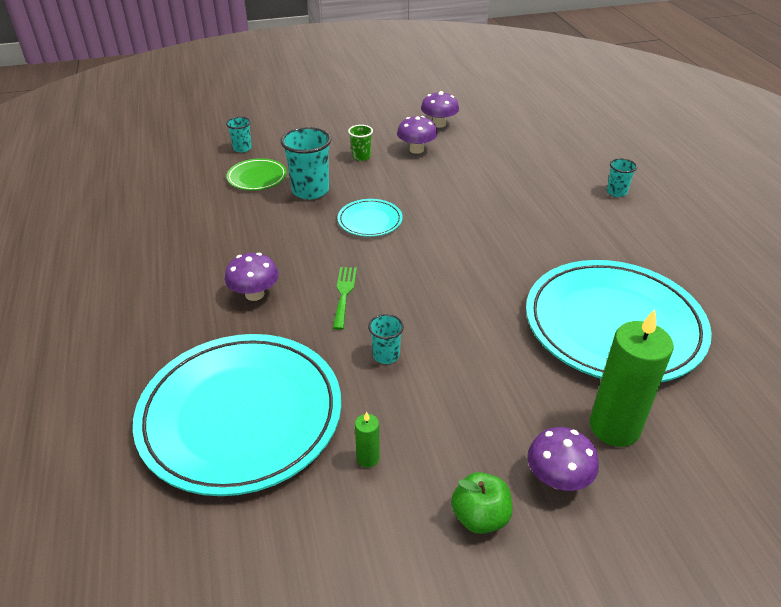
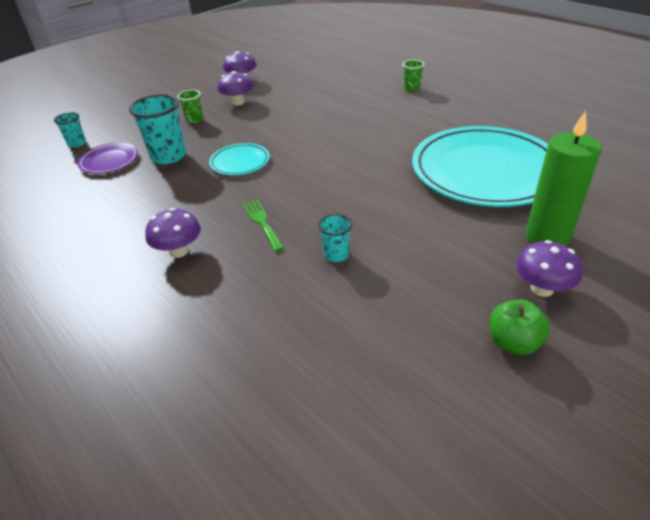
camera: 25 degrees left, 0 degrees up
turquoise plate [133,334,341,496] -> none
green plate [226,158,287,191] -> purple plate [77,143,138,174]
green candle [355,412,380,468] -> none
turquoise cup [607,158,637,197] -> green cup [403,60,424,92]

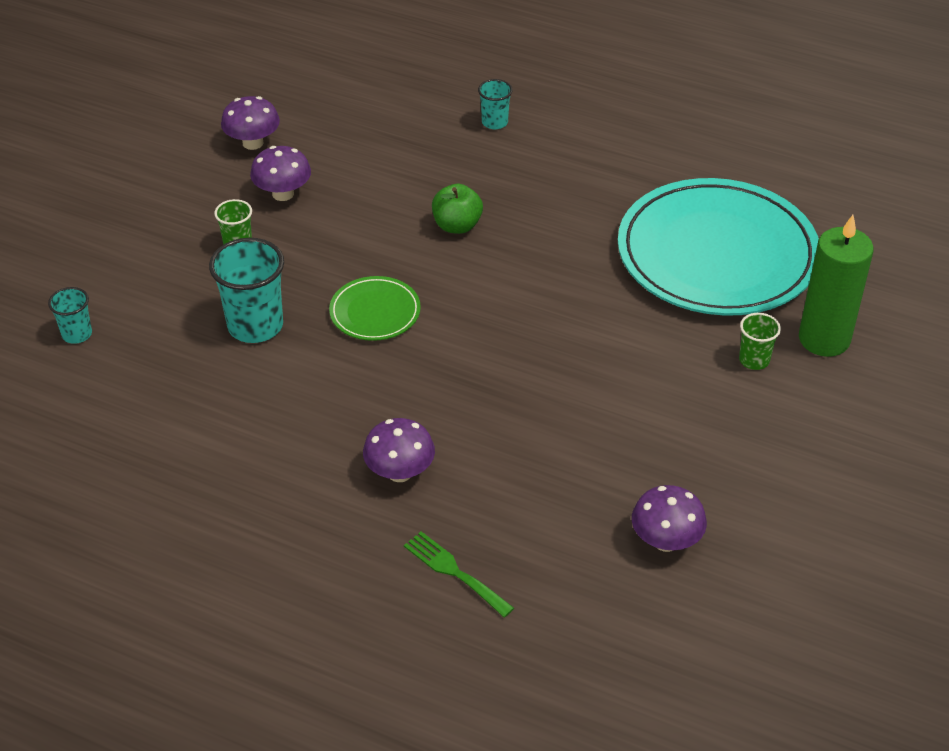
camera: 25 degrees left, 5 degrees up
purple plate [77,143,138,174] -> none
turquoise plate [209,143,270,175] -> green plate [329,276,421,341]
green fork [242,199,284,252] -> green fork moved to [404,531,514,617]
turquoise cup [318,214,352,262] -> turquoise cup moved to [478,79,513,129]
green cup [403,60,424,92] -> green cup moved to [739,313,781,370]
green apple [490,299,550,355] -> green apple moved to [432,184,483,234]
purple mushroom [516,240,582,297] -> purple mushroom moved to [632,485,707,552]

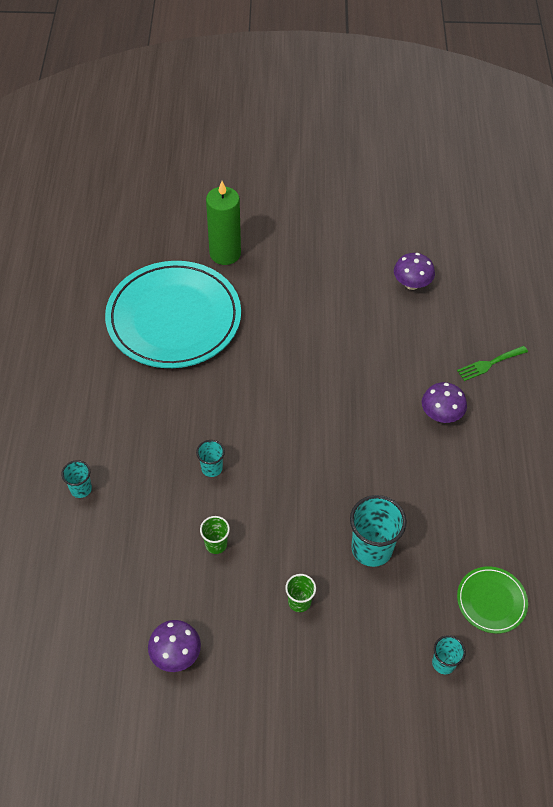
camera: 115 degrees left, 10 degrees up
purple mushroom [250,146,311,201] -> none
green plate [329,276,421,341] -> green plate moved to [457,566,528,634]
green fork [404,531,514,617] -> green fork turned 45 degrees clockwise [457,346,528,381]
green apple [432,184,483,234] -> turquoise cup [196,440,225,477]
green cup [739,313,781,370] -> green cup moved to [200,516,230,554]

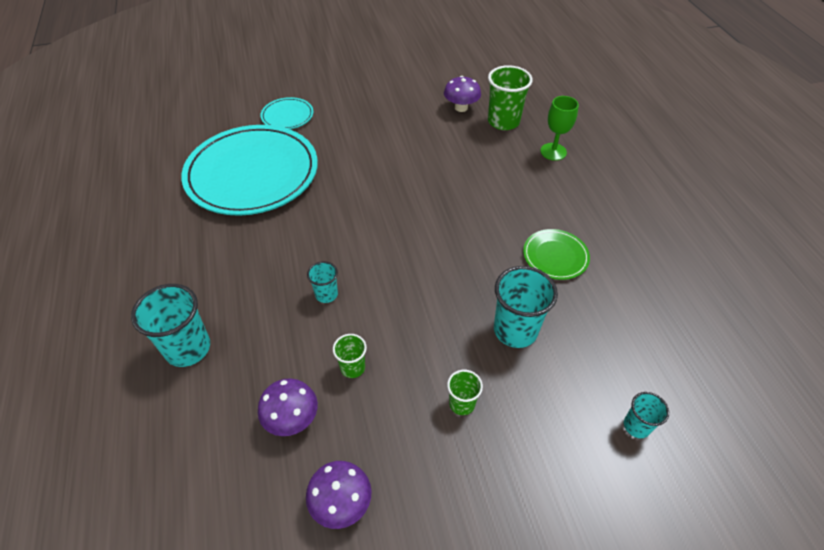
camera: 15 degrees left, 5 degrees down
turquoise cup [61,460,92,498] -> turquoise cup [131,284,210,367], size x1.85
green candle [206,181,241,265] -> turquoise plate [260,97,314,129]
purple mushroom [422,382,467,423] -> purple mushroom moved to [258,378,318,436]
green fork [457,346,528,381] -> green goblet [540,96,579,161]
green plate [457,566,528,634] -> green plate moved to [523,229,590,280]
none -> green cup [488,65,533,130]

